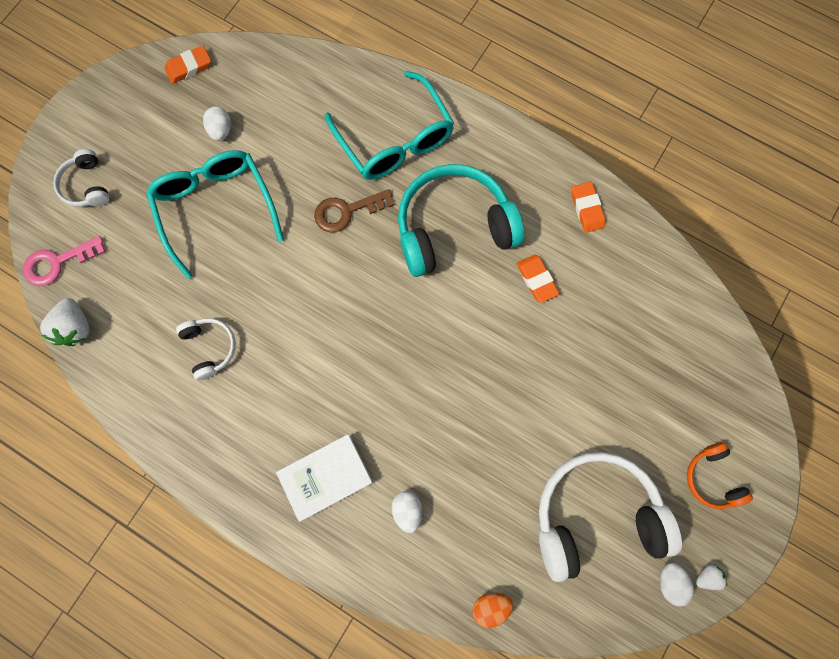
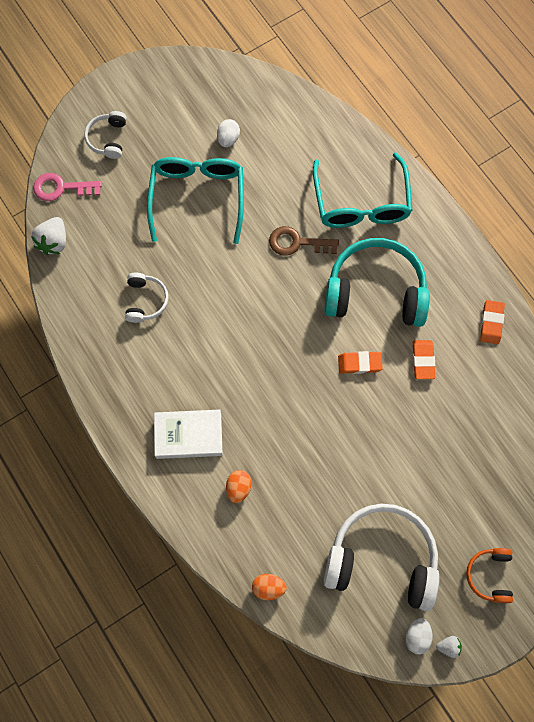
camera: 25 degrees right, 5 degrees down
orange eraser [165,46,211,84] -> orange eraser moved to [338,351,383,374]
white egg [392,491,422,533] -> orange egg [226,470,251,503]

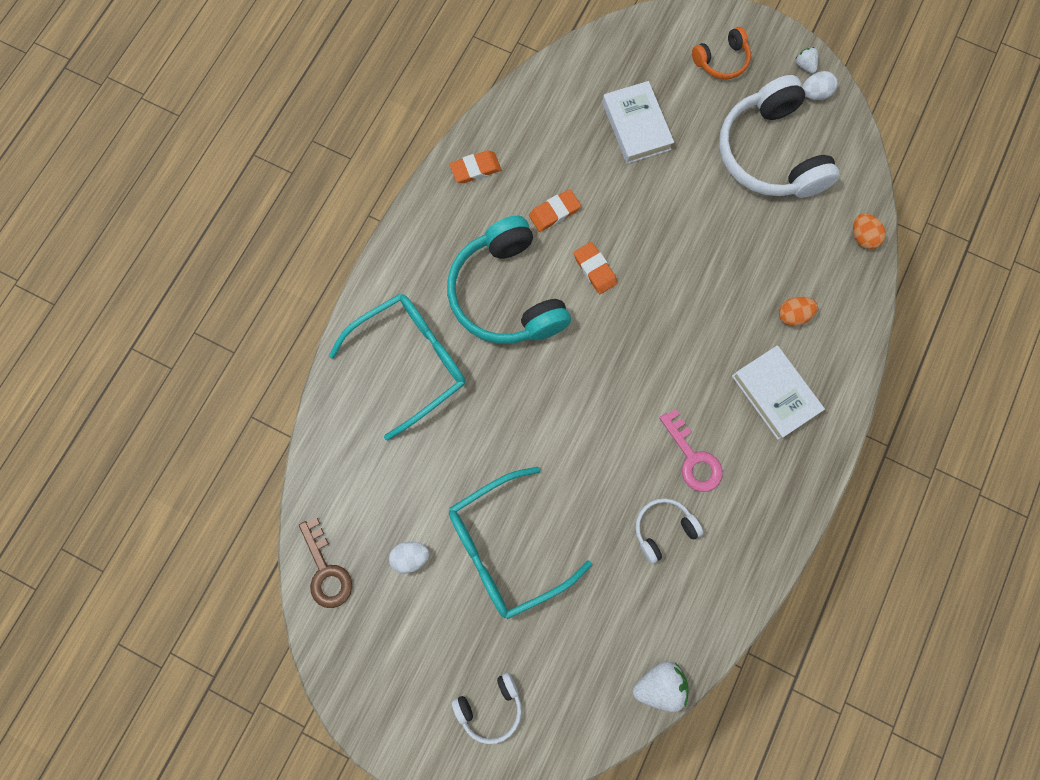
camera: 120 degrees left, 5 degrees up
pink key [33,173,102,201] -> pink key moved to [659,409,723,492]
brown key [269,226,339,256] -> brown key moved to [299,518,352,608]
none -> white book [602,81,674,164]

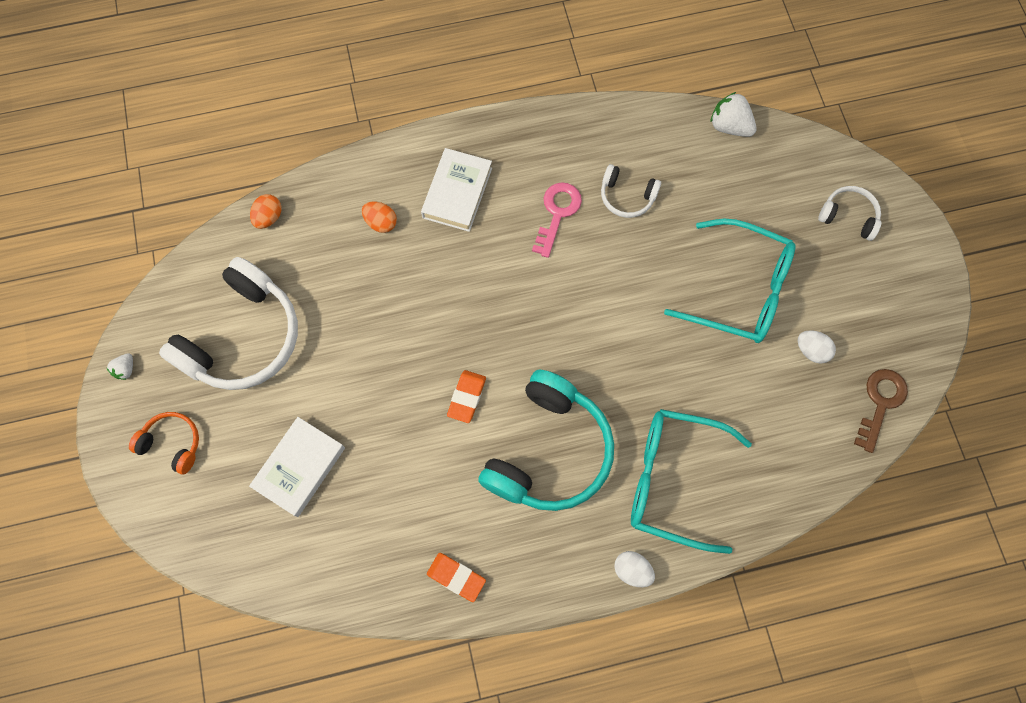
camera: 130 degrees left, 5 degrees down
orange eraser [529,189,581,232] -> none
white egg [802,71,838,100] -> white egg moved to [614,551,655,587]

